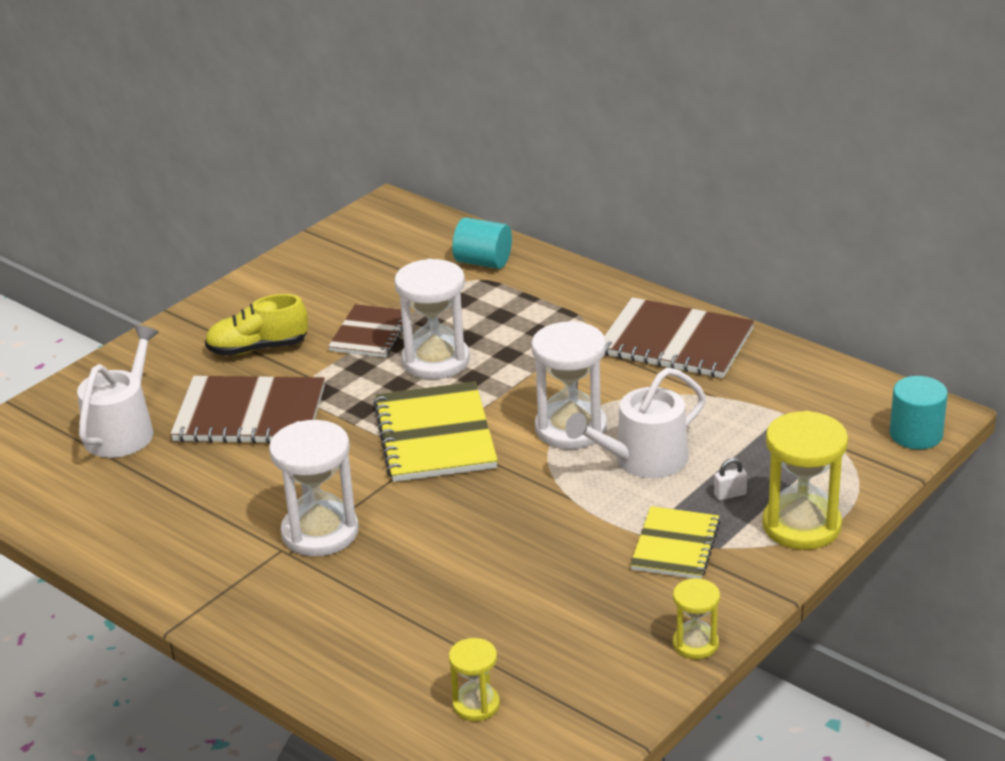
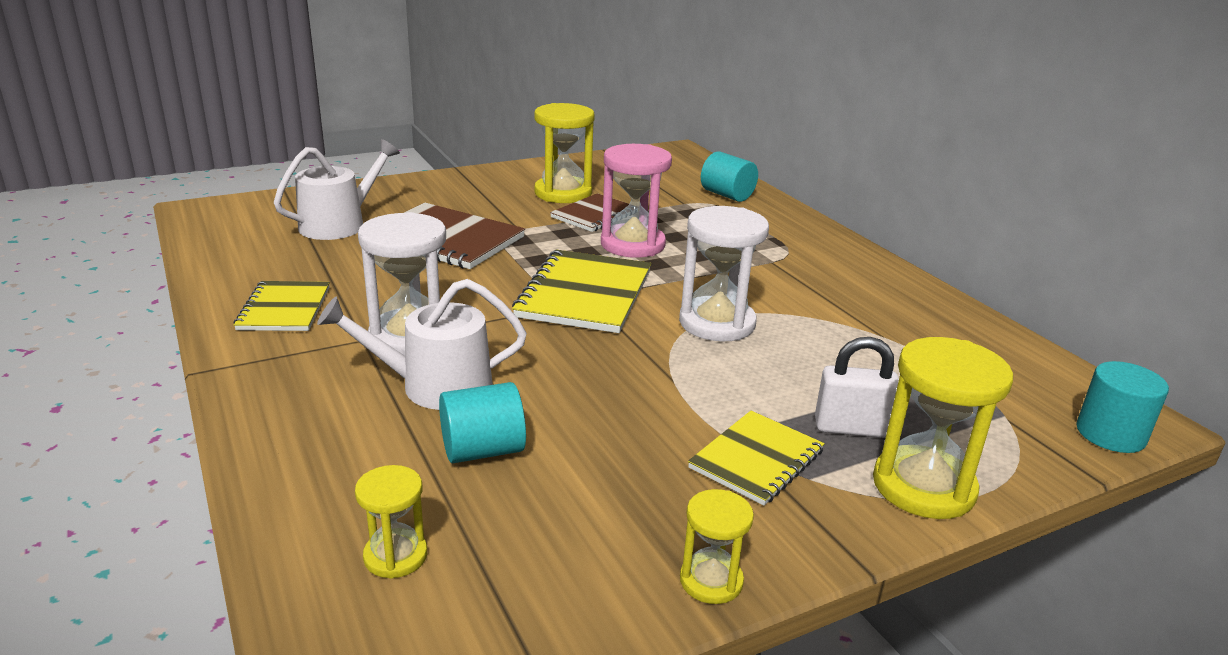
camera: 20 degrees right, 5 degrees down
yellow shoe [205,294,308,356] -> none
white hourglass [394,259,470,379] -> pink hourglass [601,144,672,258]
white watering can [565,368,706,478] -> white watering can moved to [317,279,527,410]
brown notebook [604,297,754,378] -> none
white padlock [714,458,747,501] -> white padlock [815,337,899,438], size x1.93
none -> yellow notebook [234,281,330,331]
none -> turquoise cylinder [439,382,526,463]
none -> yellow hourglass [535,103,595,203]

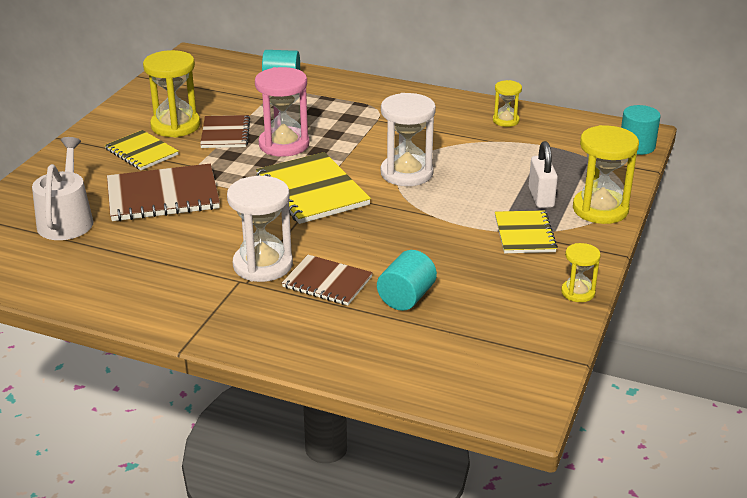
camera: 40 degrees left, 5 degrees up
yellow notebook [234,281,330,331] -> yellow notebook moved to [105,130,179,170]
white watering can [317,279,527,410] -> brown notebook [282,255,373,306]
yellow hourglass [355,465,427,579] -> yellow hourglass moved to [493,80,522,127]
white padlock [815,337,899,438] -> white padlock turned 60 degrees counterclockwise [529,141,558,208]

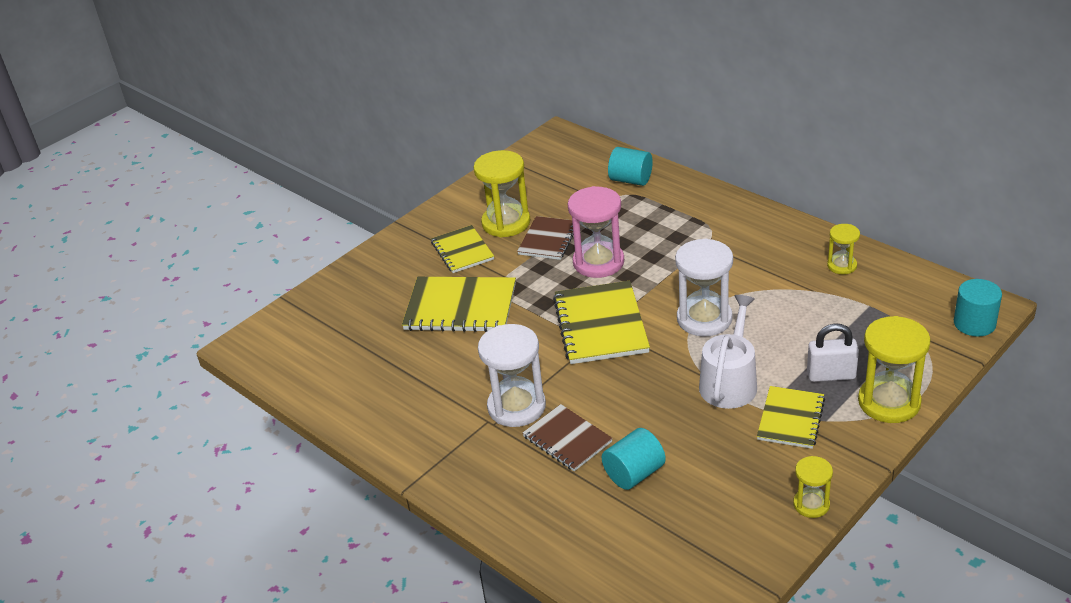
camera: 25 degrees right, 5 degrees up
white watering can [32,137,94,240] -> white watering can moved to [699,295,757,409]
brown notebook [107,164,220,221] -> yellow notebook [402,277,516,332]
white padlock [529,141,558,208] -> white padlock turned 75 degrees clockwise [807,323,859,382]

